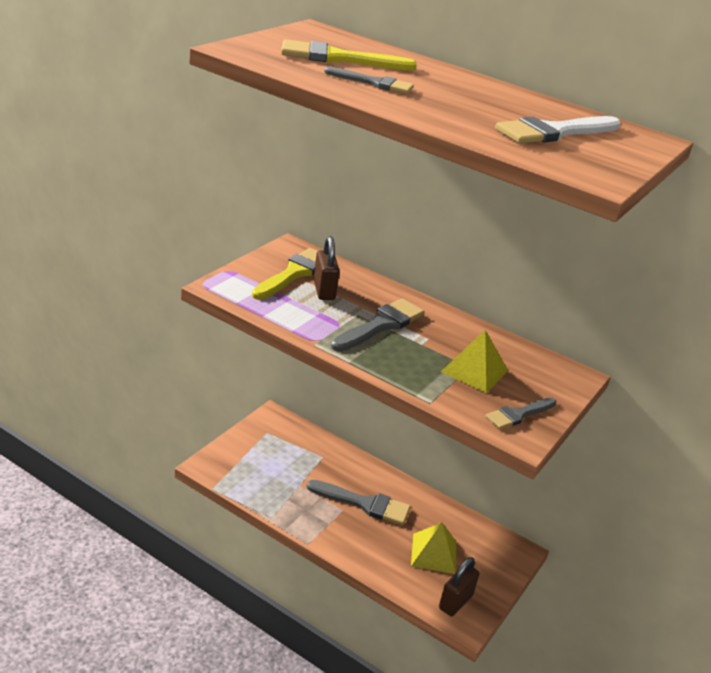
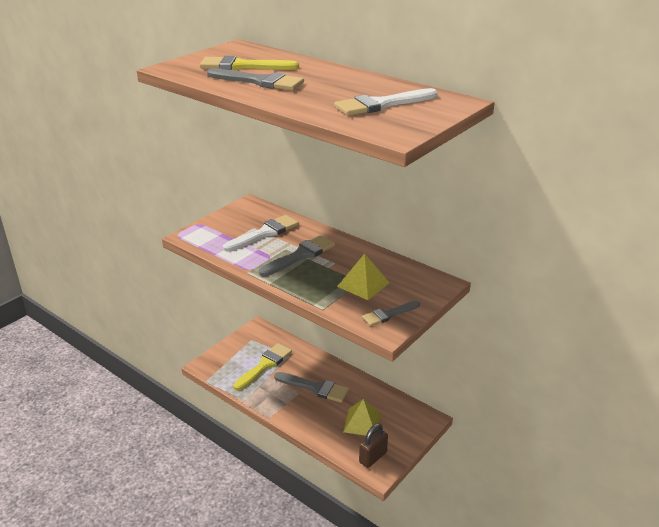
camera: 10 degrees right, 0 degrees up
yellow brush [252,248,317,300] -> yellow brush moved to [234,343,292,390]
brown padlock [313,236,340,300] -> white brush [223,215,299,252]
grey brush [324,66,414,94] -> grey brush [207,68,304,90], size x1.57

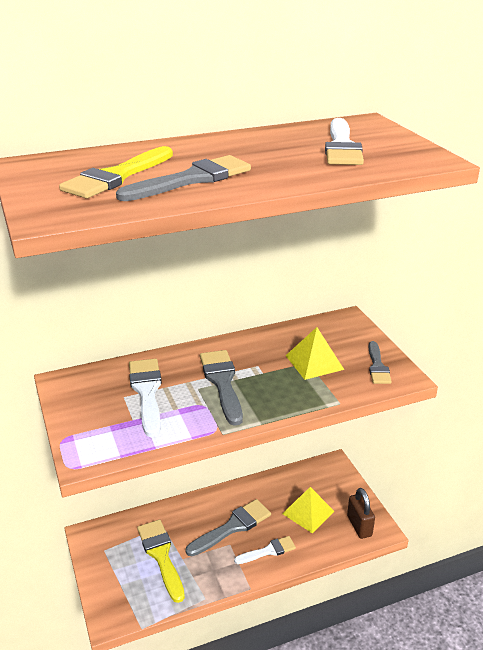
camera: 60 degrees left, 0 degrees up
none -> white brush [234,536,296,564]

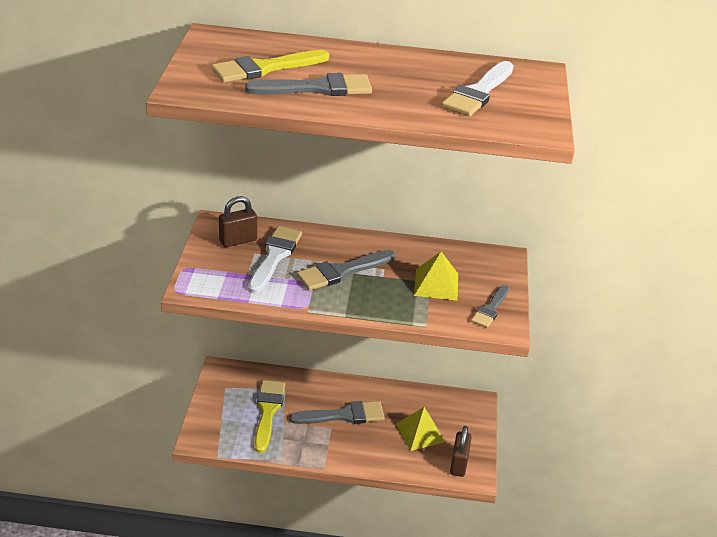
camera: 25 degrees right, 5 degrees up
grey brush [200,350,243,426] -> grey brush turned 135 degrees counterclockwise [296,250,396,291]
white brush [234,536,296,564] -> none
none -> brown padlock [219,196,257,247]

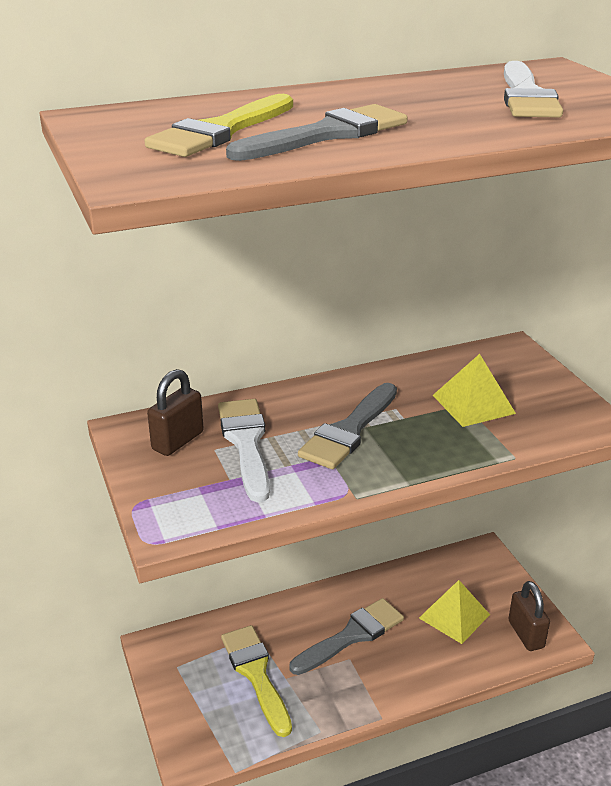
camera: 25 degrees left, 5 degrees down
grey brush [471,285,509,328] -> none

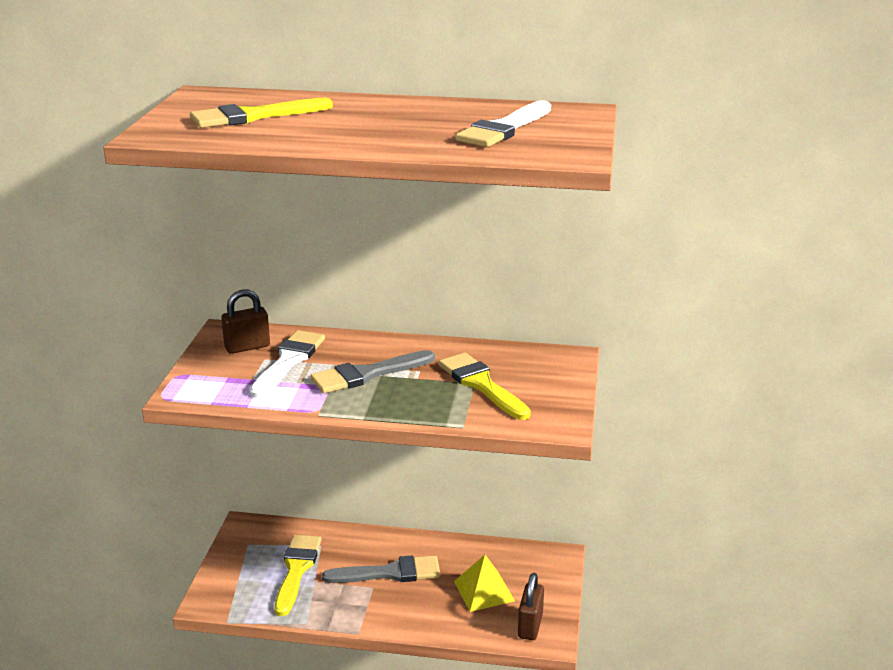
camera: 30 degrees right, 5 degrees down
grey brush [226,104,407,161] -> none
yellow pyramid [433,354,516,427] -> yellow brush [438,352,531,420]

